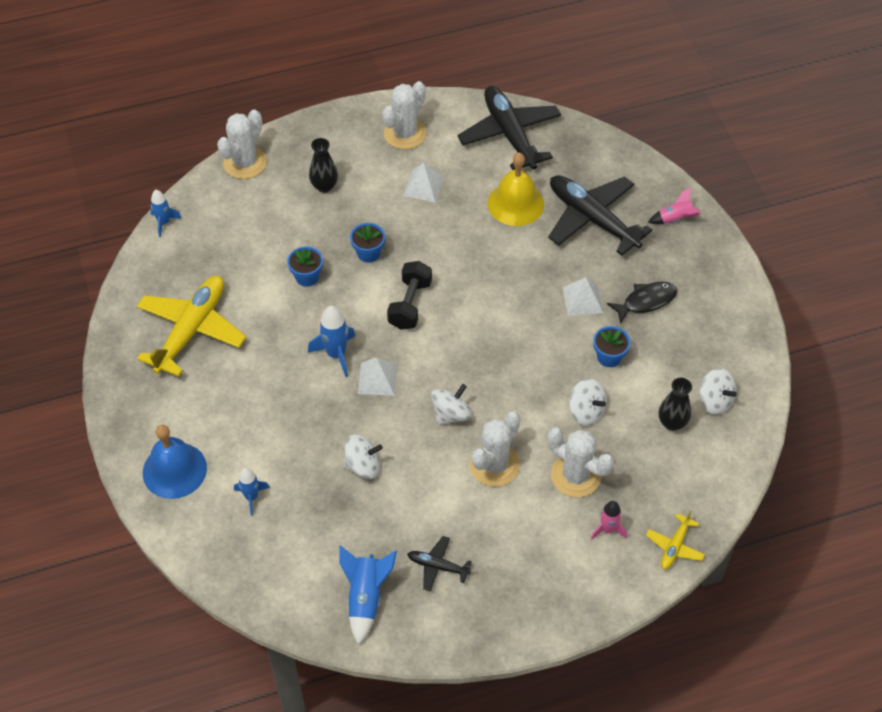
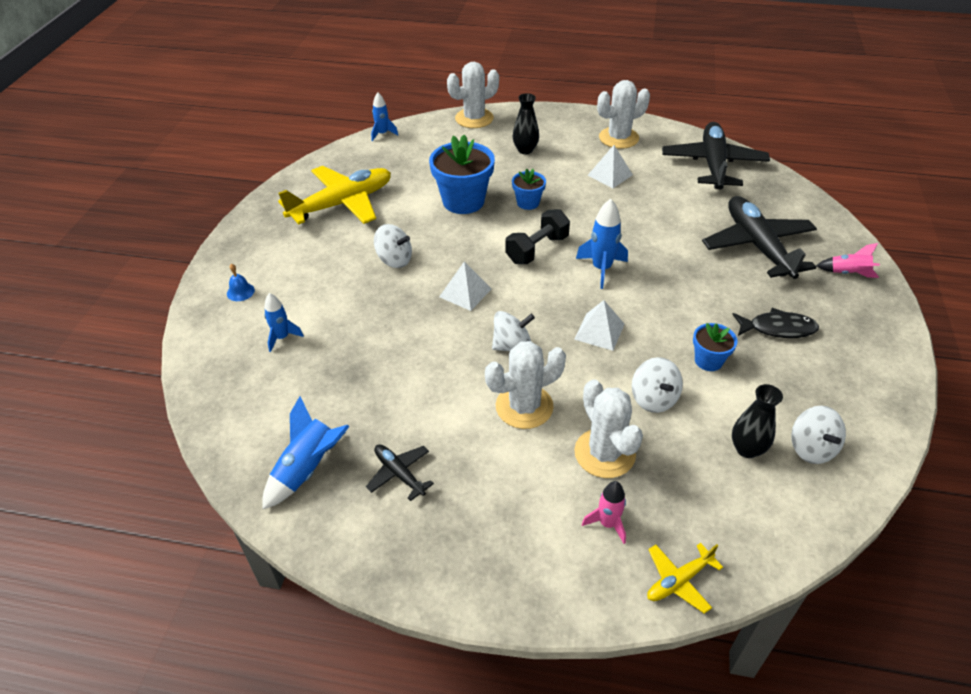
camera: 30 degrees right, 10 degrees down
blue bell [143,425,207,499] -> blue bell [227,264,255,301], size x0.43
blue flower pot [287,246,323,287] -> blue flower pot [429,135,495,214], size x1.87
blue rocket [308,306,355,377] -> blue rocket moved to [576,199,628,289]
white spinning top [343,435,383,479] -> white spinning top moved to [374,224,412,268]
yellow bell [488,153,544,226] -> none
white pyramid [562,277,603,316] -> white pyramid moved to [574,300,625,351]

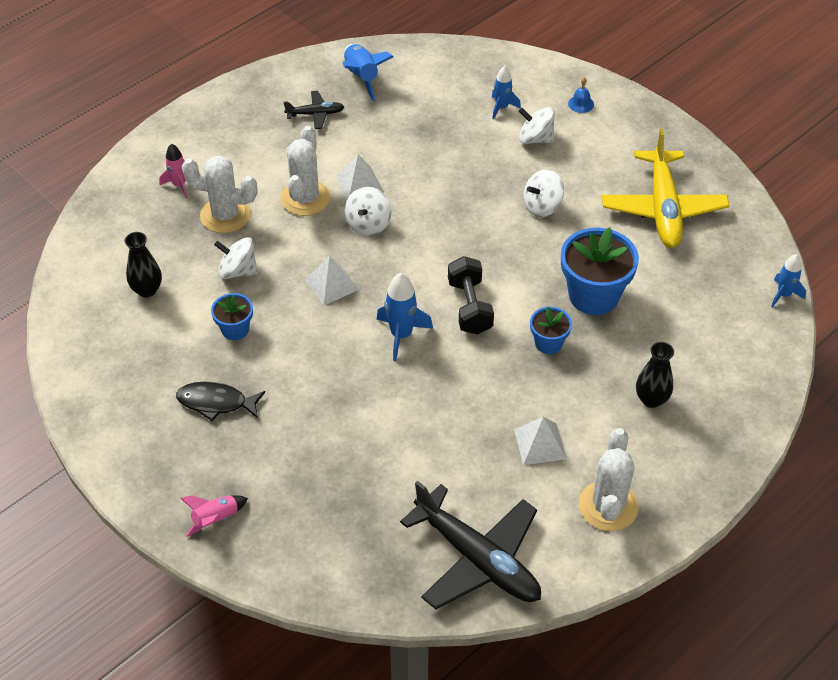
camera: 125 degrees right, 5 degrees up
white pyramid [439,261,492,311] -> white pyramid moved to [335,155,384,199]
white cactus [447,62,499,128] -> none
yellow plane [647,543,723,614] -> none
black plane [702,196,817,279] -> none
black fish [732,308,819,338] -> black fish turned 60 degrees clockwise [176,382,265,421]
white spinning top [791,406,846,464] -> white spinning top moved to [519,107,555,144]

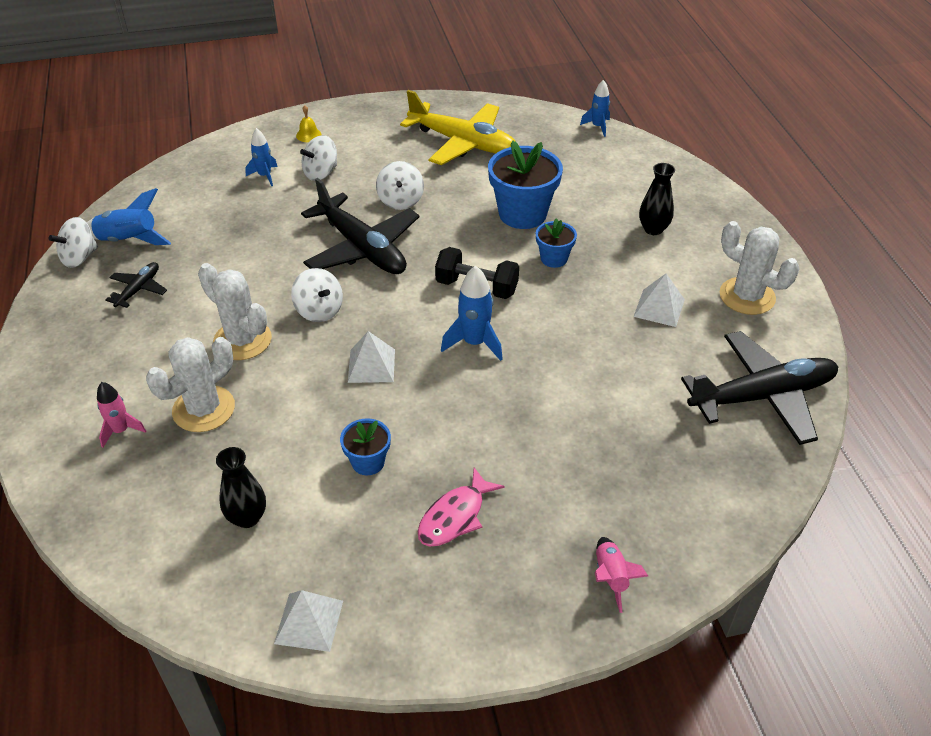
camera: 60 degrees left, 5 degrees down
black fish [176,382,265,421] -> pink fish [418,468,505,547]
white spinning top [214,237,258,279] -> white spinning top moved to [49,217,98,268]
white pyramid [335,155,384,199] -> white pyramid moved to [274,590,343,652]
blue bell [568,77,594,113] -> yellow bell [296,105,322,142]
none -> black plane [301,178,420,274]

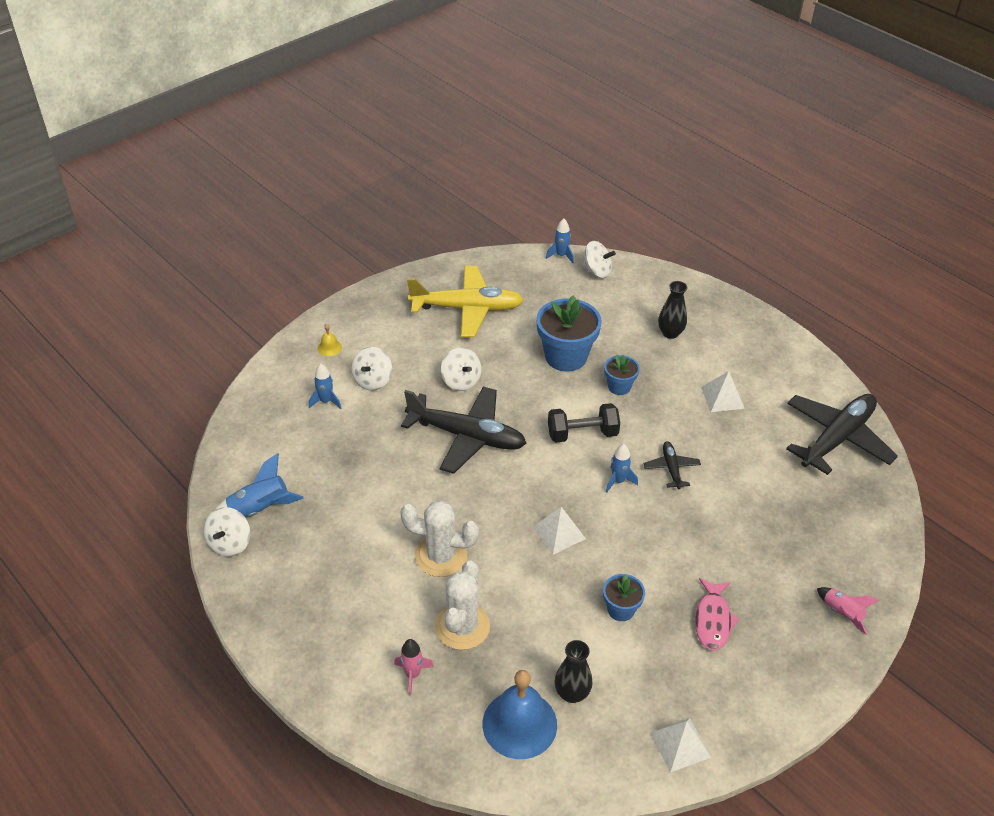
camera: 30 degrees left, 0 degrees up
black plane [105,262,167,308] -> black plane moved to [643,441,701,489]
white spinning top [291,268,343,322] -> white spinning top moved to [582,241,616,278]
blue rocket [441,266,503,361] -> blue rocket [606,444,638,493], size x0.66
white cactus [720,221,799,315] -> none
none -> blue bell [482,670,557,759]

